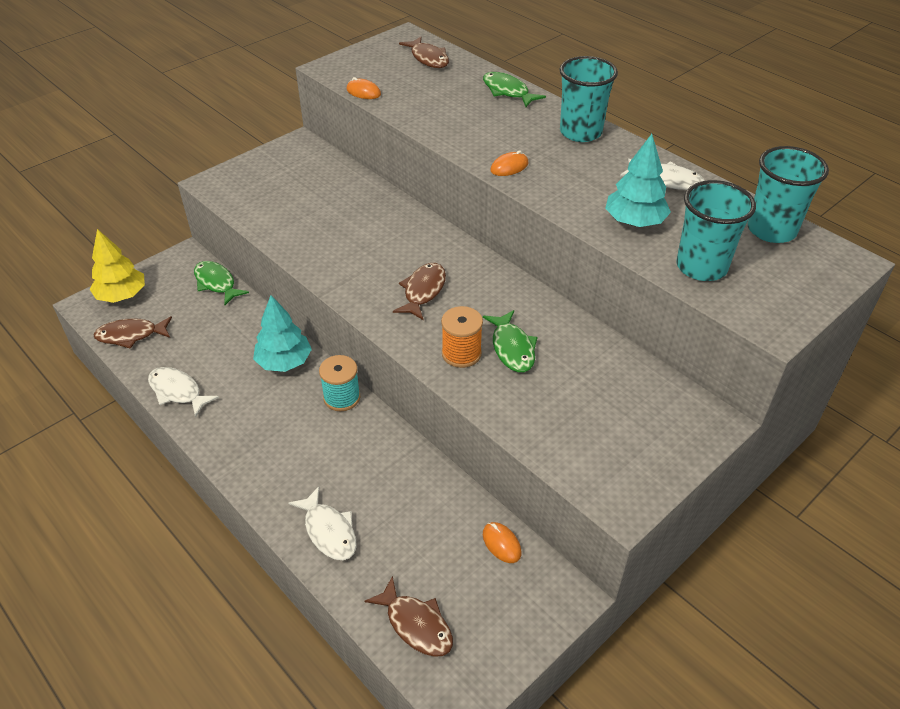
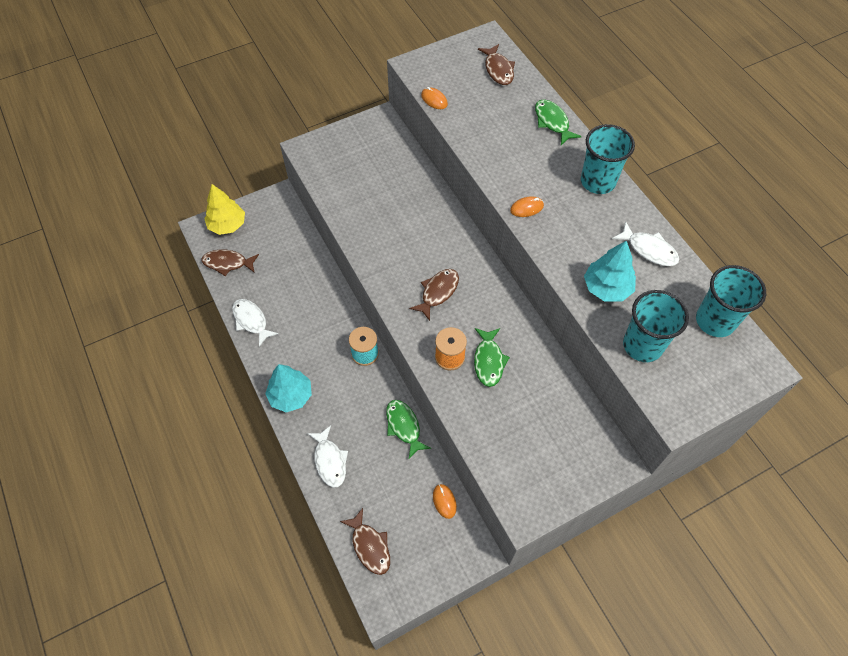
camera: 15 degrees right, 15 degrees up
green fish [194,261,249,305] -> green fish moved to [386,400,431,459]
turquoise tree [253,295,312,372] -> turquoise tree moved to [265,364,312,412]

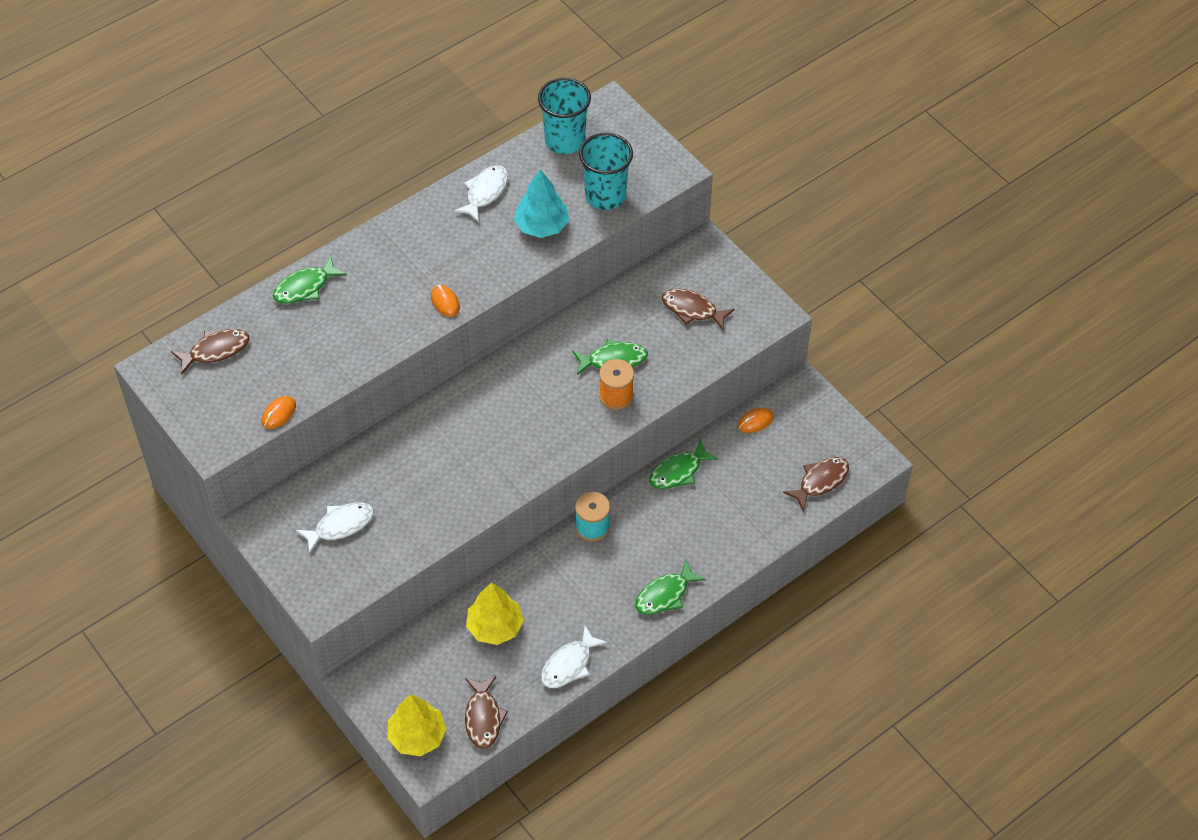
camera: 100 degrees left, 5 degrees down
turquoise tree [265,364,312,412] -> green fish [635,560,706,615]
white fish [307,426,348,488] -> white fish moved to [296,502,374,554]
brown fish [409,269,459,321] -> brown fish moved to [662,289,735,330]
turquoise cup [581,124,635,194] -> none
none -> yellow tree [466,582,524,645]

